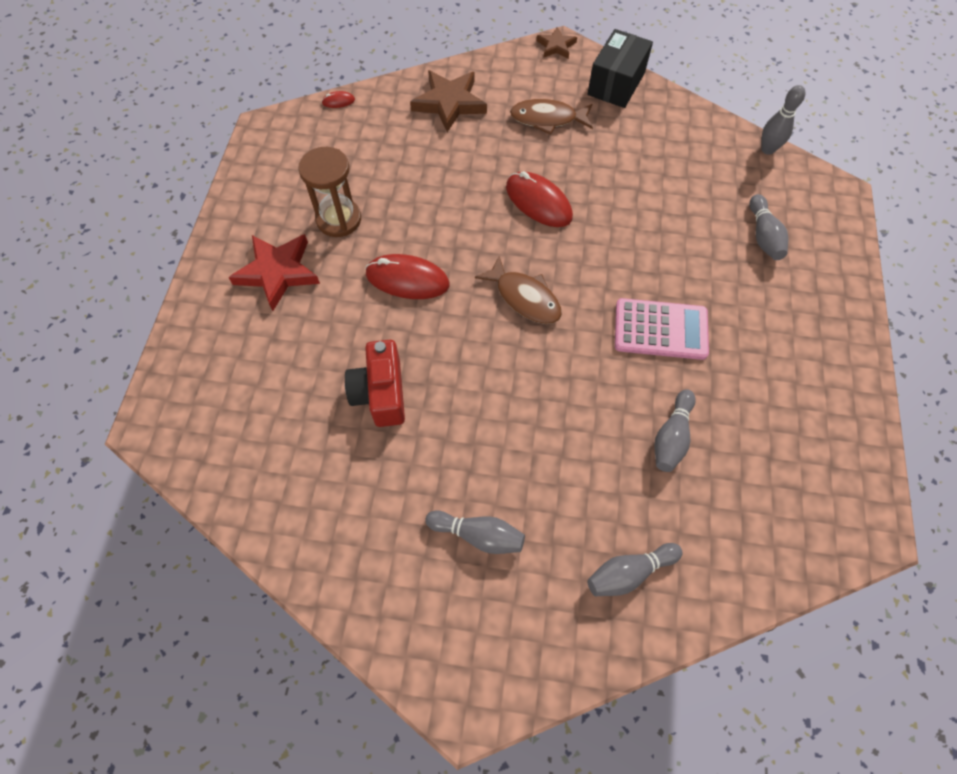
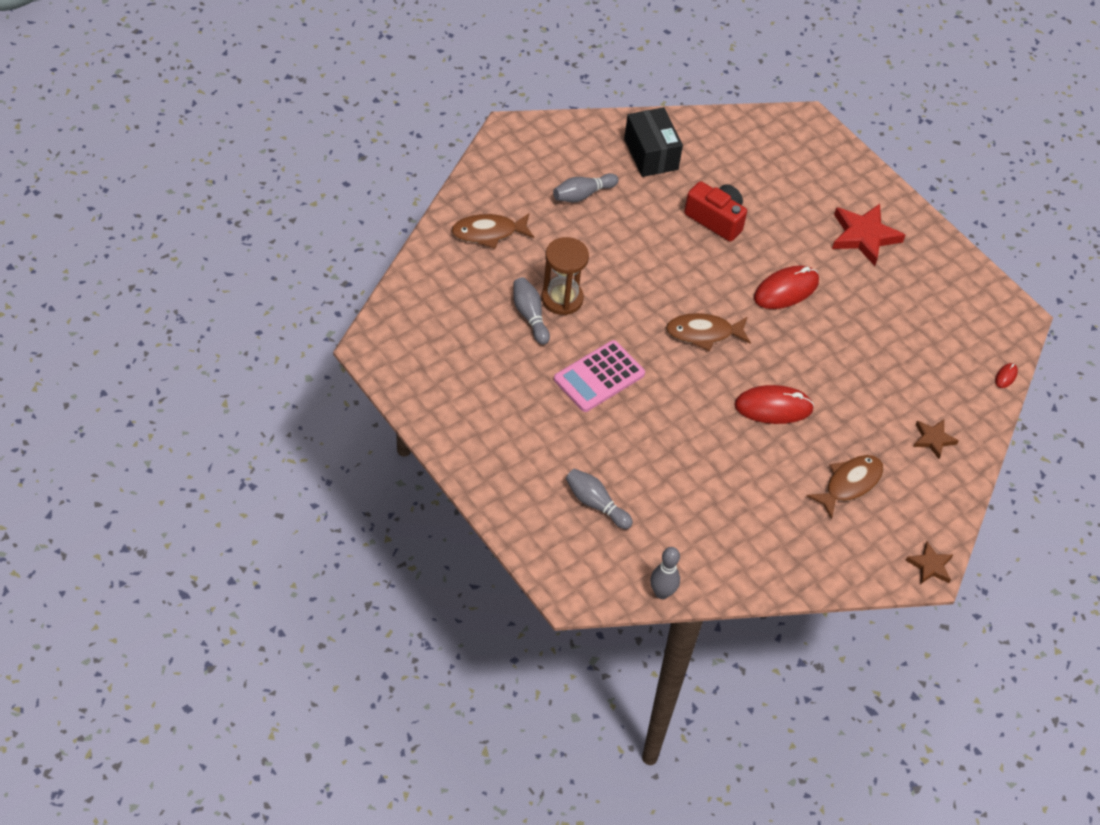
camera: 130 degrees right, 10 degrees down
brown hourglass [298,147,361,237] -> brown hourglass moved to [541,237,589,315]
brown star [410,70,487,132] -> brown star [913,420,959,459], size x0.56
black box [587,29,653,108] -> black box moved to [624,107,683,177]
grey bowling pin [587,543,683,596] -> brown fish [451,213,534,249]

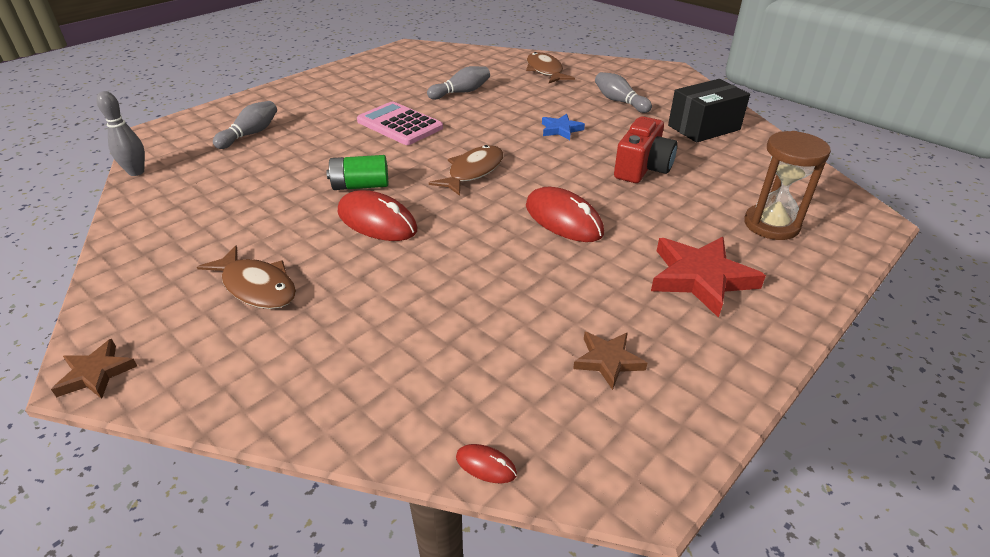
camera: 85 degrees right, 15 degrees down
brown hourglass [541,237,589,315] -> brown hourglass moved to [744,131,831,240]
brown fish [666,313,751,351] -> brown fish turned 45 degrees clockwise [429,145,504,196]
red mouse [734,385,814,424] -> red mouse turned 45 degrees counterclockwise [338,190,417,241]
brown star [913,420,959,459] -> brown star moved to [573,332,647,390]
none -> green battery [326,155,388,190]
none -> blue star [542,114,585,140]

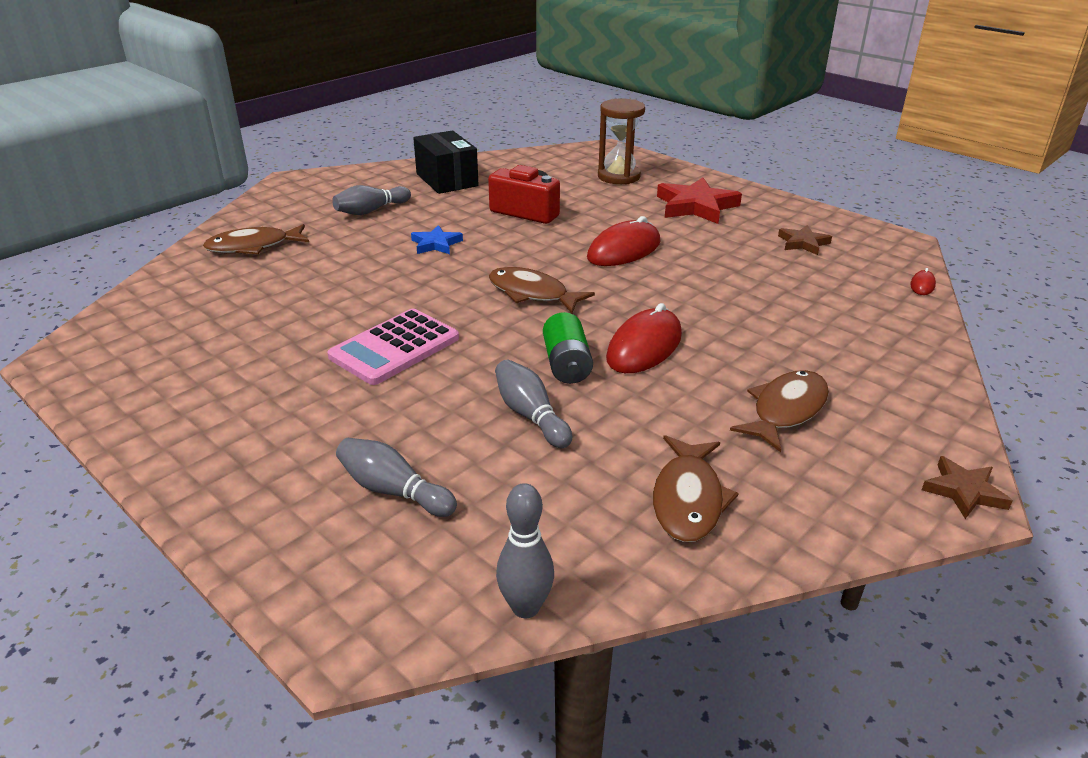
camera: 90 degrees left, 5 degrees down
grey bowling pin [427,66,490,100] -> grey bowling pin moved to [495,360,572,448]
none -> brown fish [653,435,739,542]

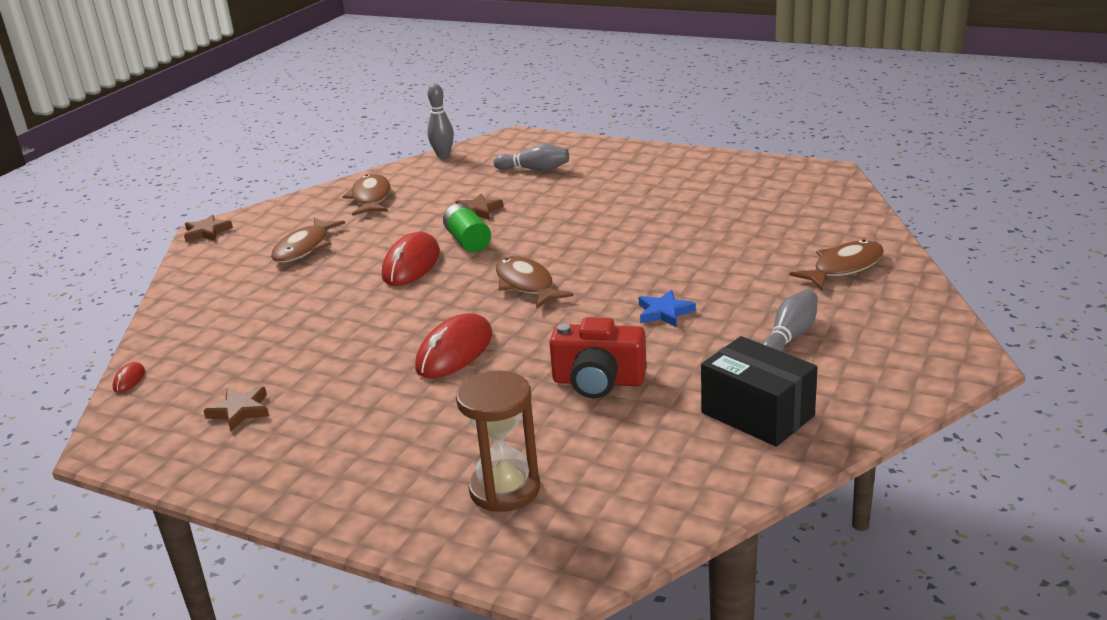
camera: 165 degrees right, 5 degrees down
pink calculator [327,309,459,385] -> none
brown fish [489,267,595,313] -> brown fish turned 135 degrees counterclockwise [496,256,574,309]
grey bowling pin [495,360,572,448] -> brown star [456,194,503,220]
red star [657,177,742,224] -> none

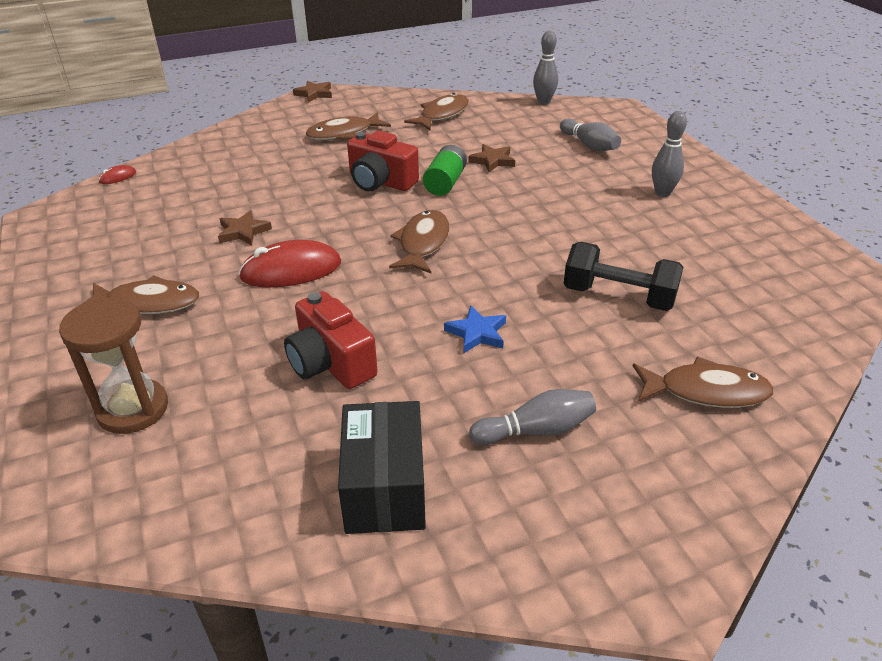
camera: 40 degrees right, 10 degrees up
brown star [203,387,269,431] -> brown star moved to [218,210,272,246]
red mouse [382,232,440,286] -> red camera [347,131,419,192]
none -> brown fish [82,275,199,314]
none -> black dumbbell [564,242,683,311]
none -> grey bowling pin [652,111,687,197]

